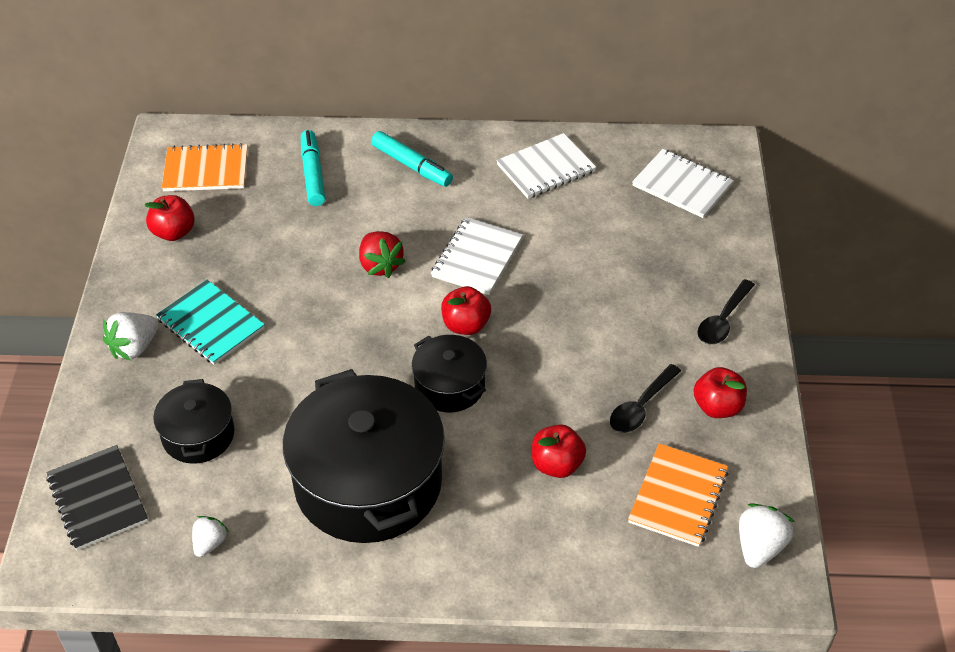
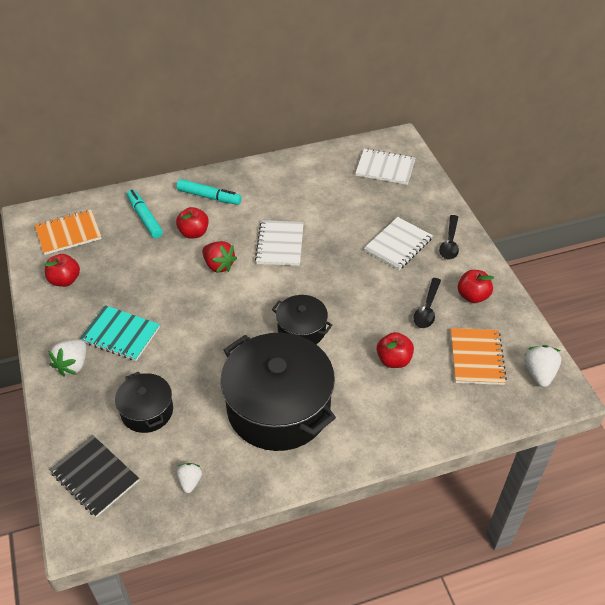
camera: 20 degrees left, 0 degrees up
red apple [441,286,491,335] -> red apple moved to [176,207,209,239]
white notebook [496,133,596,199] -> white notebook moved to [364,217,433,270]

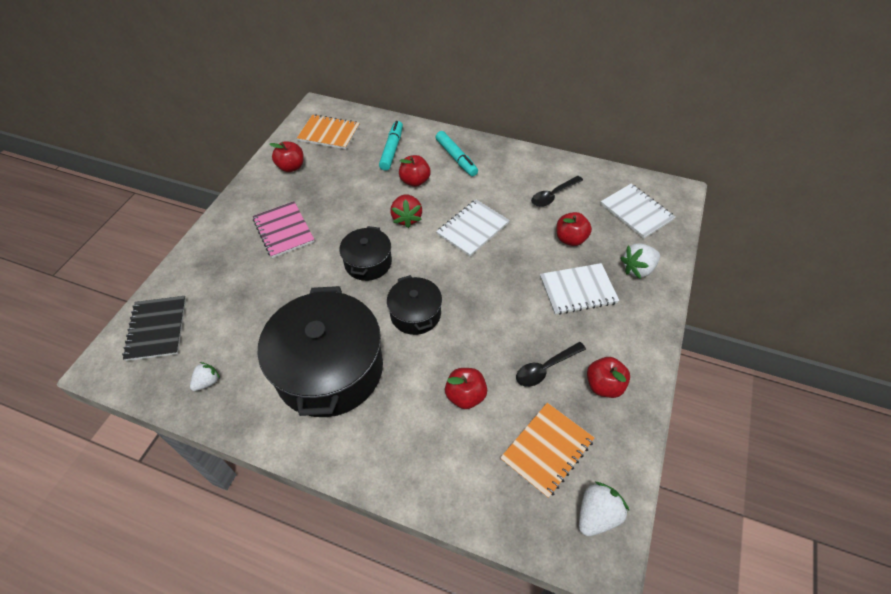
camera: 40 degrees right, 5 degrees up
white strawberry [48,340,86,376] -> white strawberry moved to [621,243,660,279]
turquoise notebook [79,305,160,361] -> pink notebook [253,201,315,258]
black pot [115,372,173,433] -> black pot moved to [339,226,392,281]
black spoon [439,215,459,259] -> black spoon moved to [531,176,583,207]
none -> red apple [556,212,592,246]

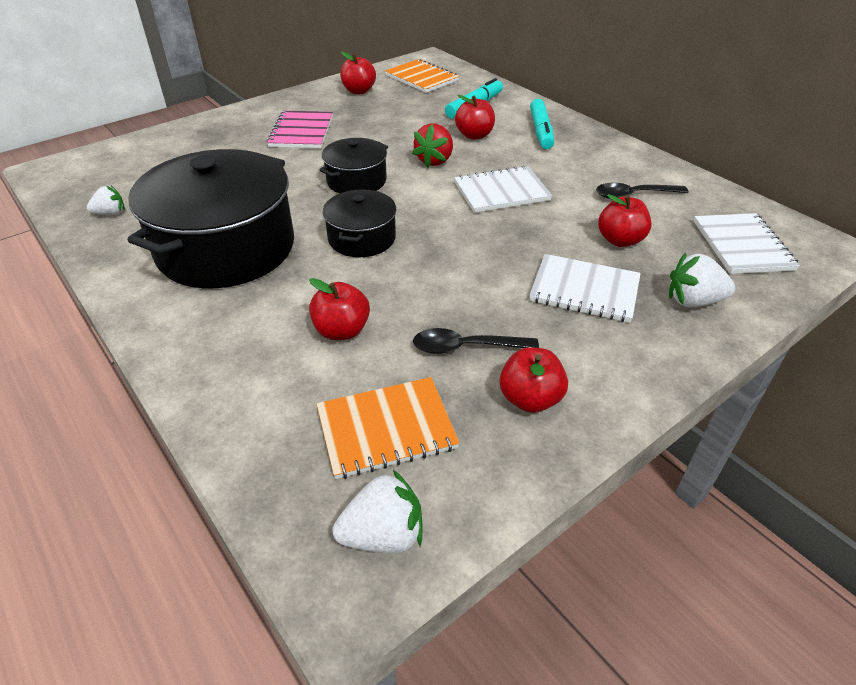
camera: 30 degrees right, 10 degrees down
black notebook [122,296,186,361] -> none

